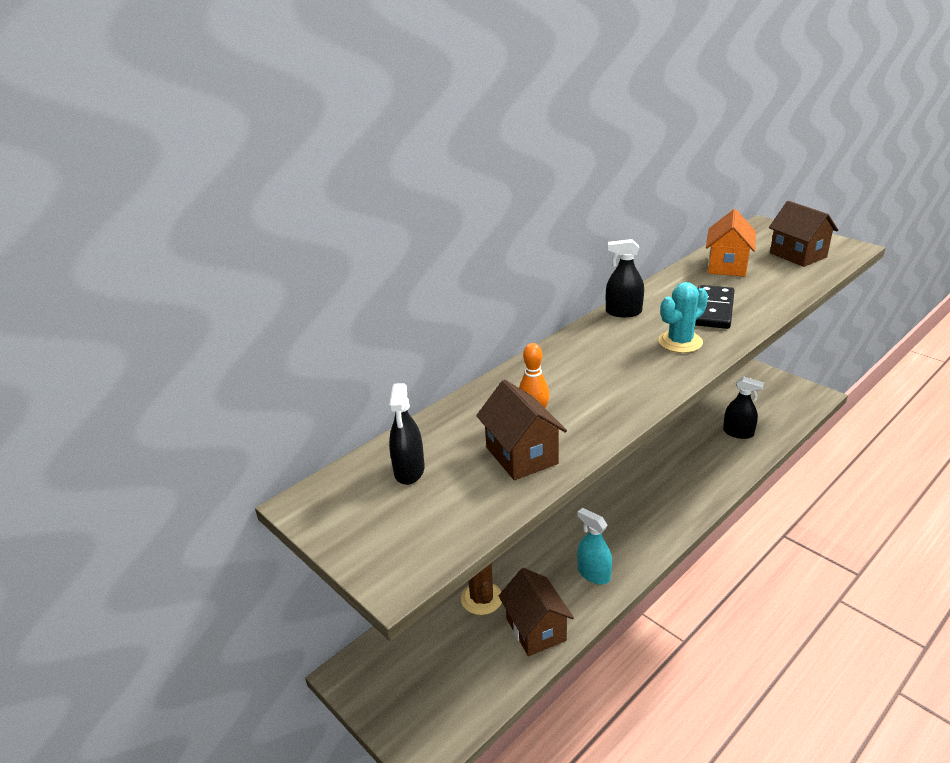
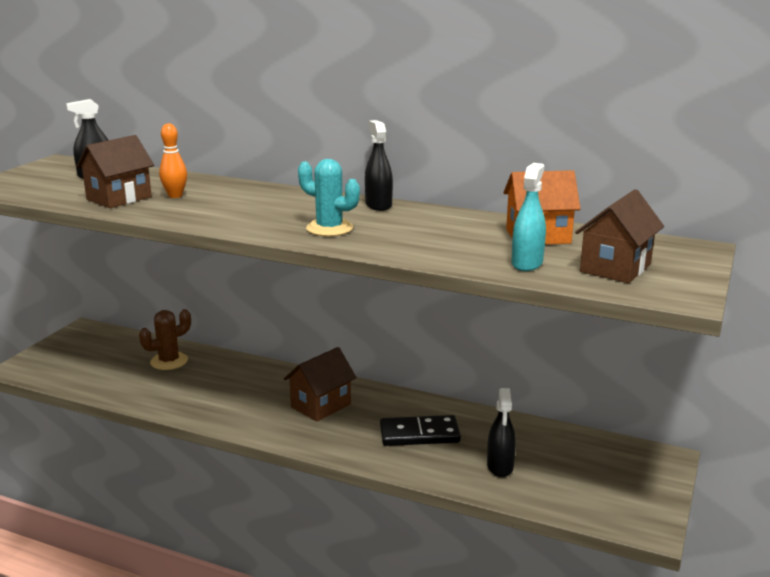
camera: 65 degrees right, 10 degrees down
brown house [499,568,574,656] -> brown house moved to [284,347,356,422]
turquoise spray bottle [577,508,612,585] -> turquoise spray bottle moved to [512,163,546,271]
black domino [695,285,735,329] -> black domino moved to [380,415,461,446]

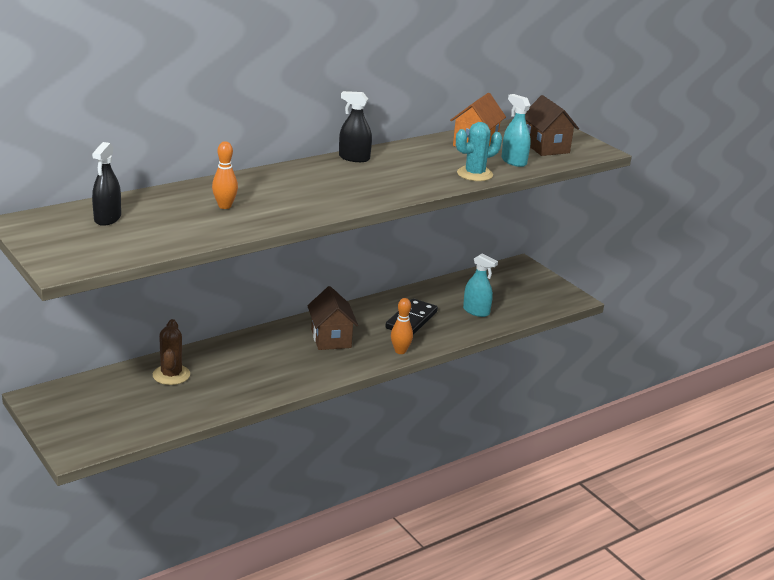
camera: 60 degrees left, 5 degrees up
brown house [76,135,154,208] -> none
turquoise cactus [298,159,360,236] -> turquoise cactus moved to [456,122,502,181]
black spray bottle [487,388,516,477] -> turquoise spray bottle [463,253,498,317]
none -> orange bowling pin [391,298,413,354]

